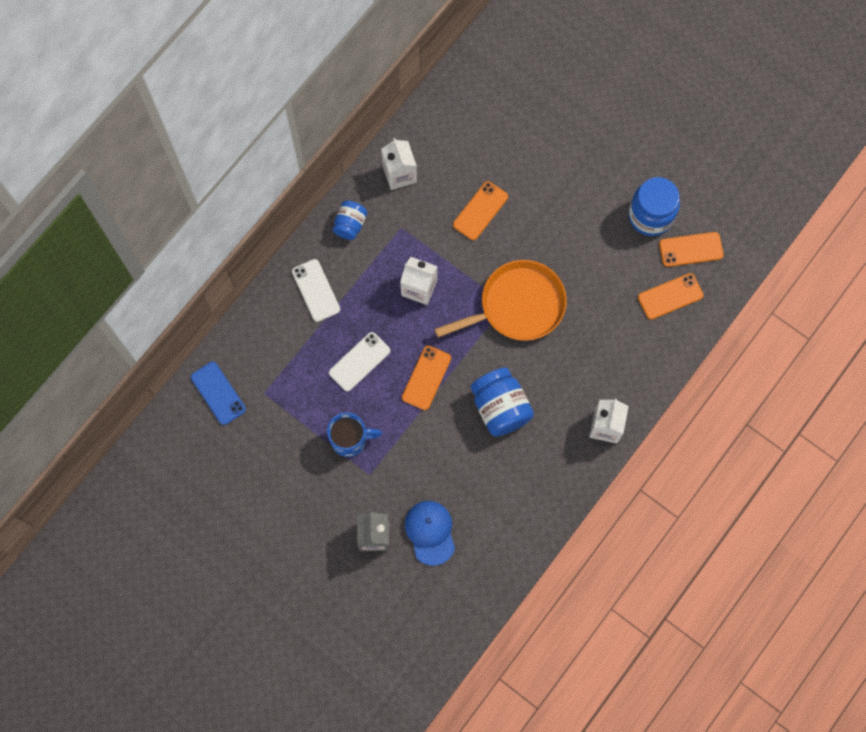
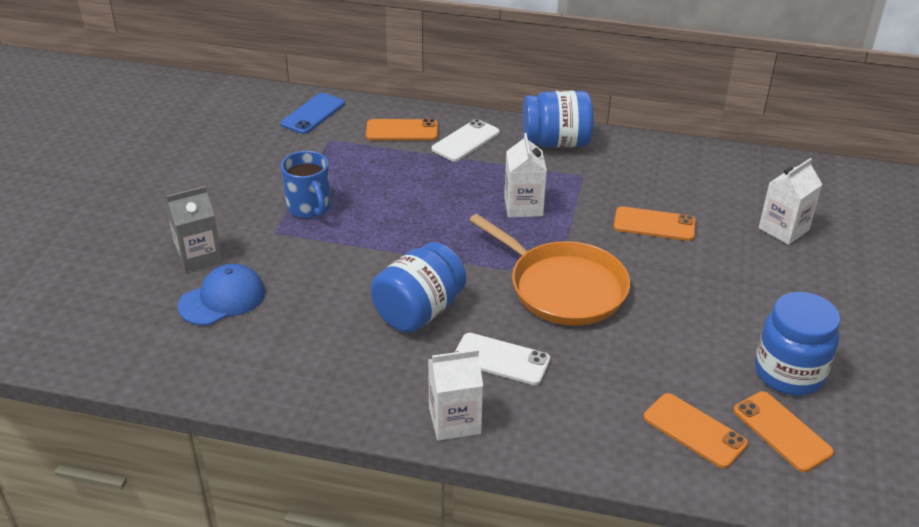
camera: 65 degrees right, 35 degrees down
white phone [329,332,390,392] -> white phone moved to [455,333,550,385]
blue jar [333,200,367,240] -> blue jar [522,90,594,148], size x1.68
white carton [381,138,417,190] -> white carton moved to [759,158,823,245]
orange phone [402,346,451,410] -> orange phone moved to [366,119,438,140]

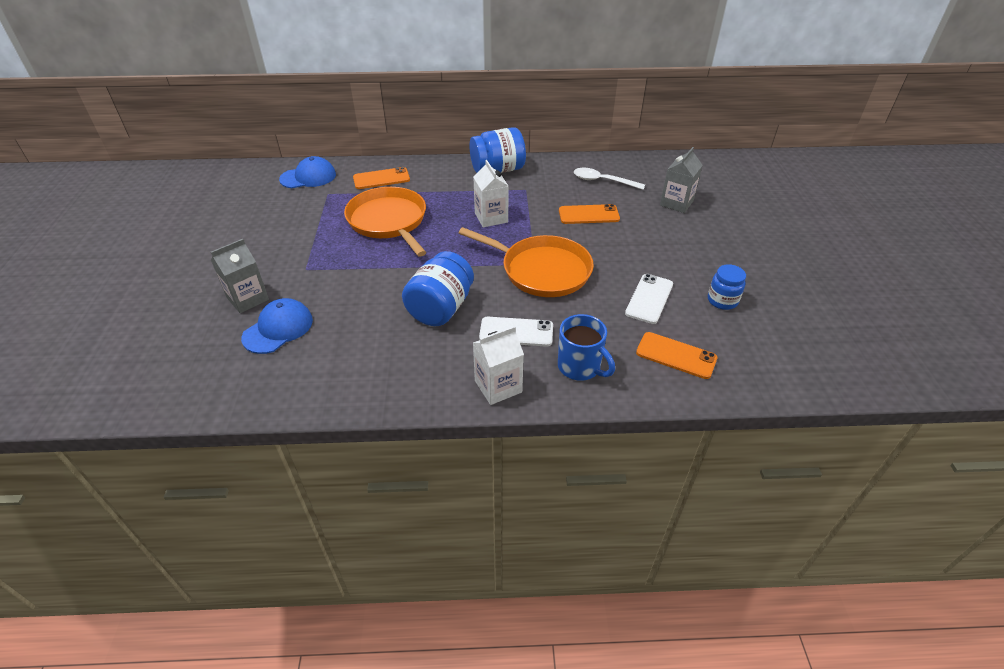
camera: 15 degrees left, 5 degrees up
blue phone [280,93,345,134] -> blue cap [279,156,336,188]
blue mug [281,151,331,218] -> blue mug moved to [558,314,615,381]
white phone [431,119,500,162] -> white phone moved to [625,274,673,324]
orange phone [733,391,834,472] -> none
blue jar [755,292,840,395] -> blue jar [708,264,746,310], size x0.59
white carton [759,158,823,245] -> grey carton [660,147,703,213]
none -> orange pan [344,187,427,257]
none -> white spoon [574,168,645,190]

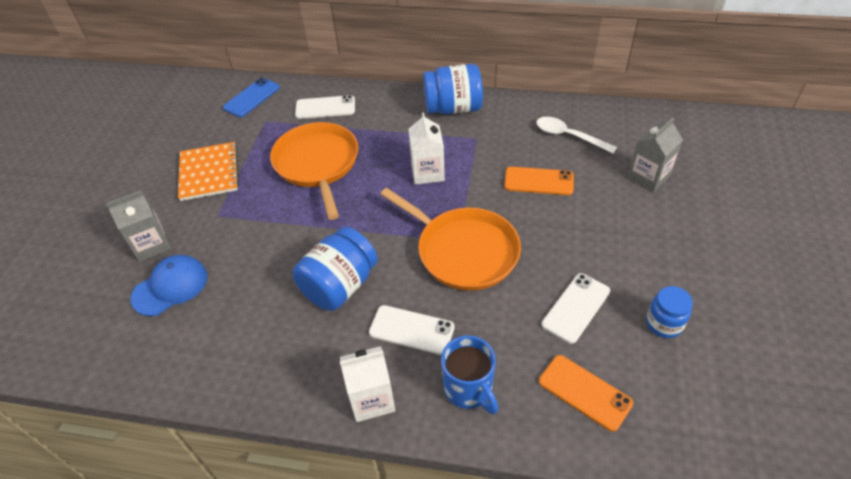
camera: 15 degrees right, 5 degrees up
blue cap [279,156,336,188] -> blue phone [223,78,280,117]
orange phone [353,167,410,189] -> white phone [295,95,355,119]
none -> orange notebook [178,142,239,201]

